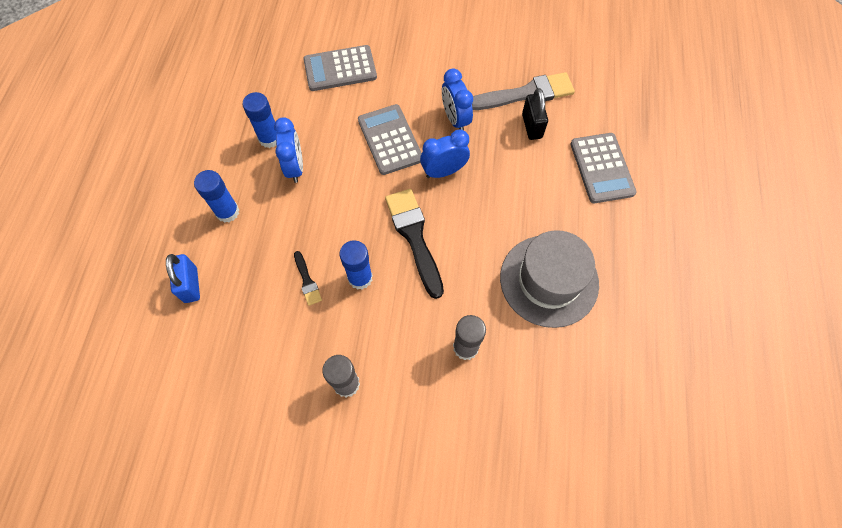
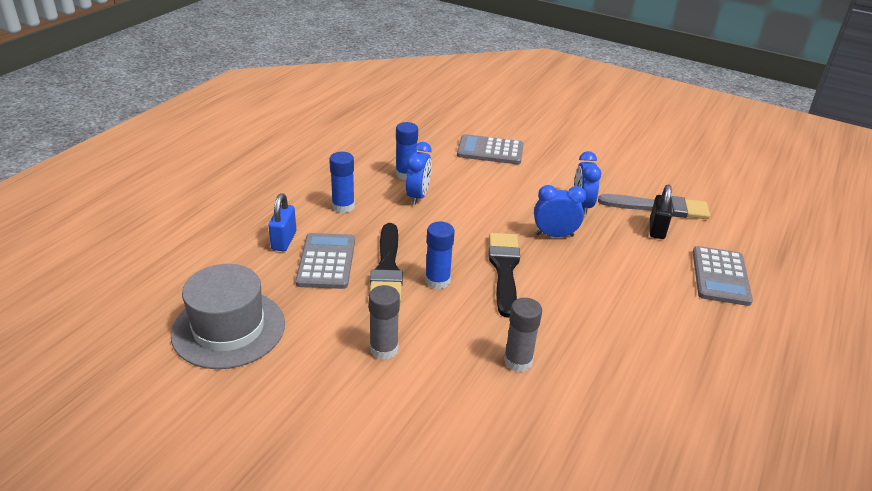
camera: 20 degrees right, 30 degrees down
black brush [294,251,322,306] -> black brush [370,223,403,302], size x2.06
grey calculator [358,104,422,175] -> grey calculator moved to [295,233,355,289]
grey hat [500,230,599,328] -> grey hat moved to [171,264,285,369]

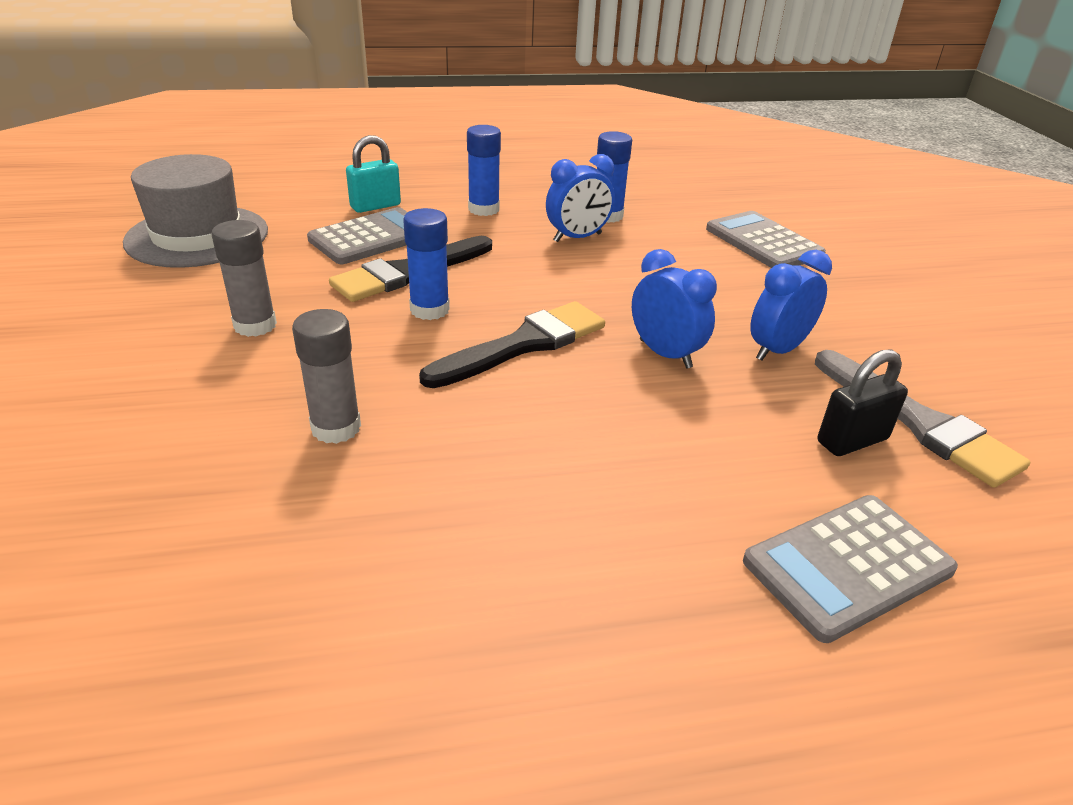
camera: 50 degrees right, 0 degrees up
blue padlock [268,193,296,251] -> turquoise padlock [346,135,401,213]

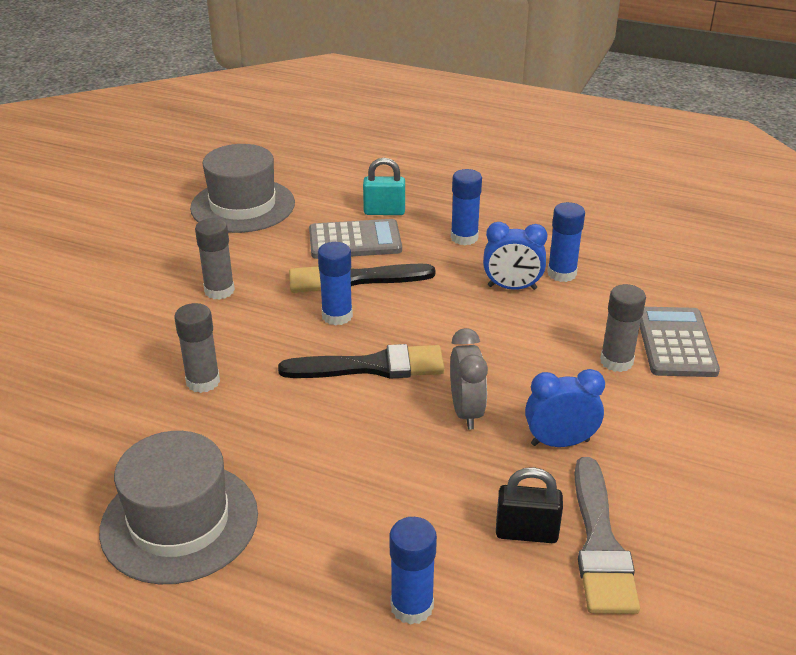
camera: 35 degrees right, 0 degrees up
blue clock [632,249,717,369] -> grey clock [450,328,488,430]
grey calculator [743,495,958,643] -> blue glue stick [390,517,437,625]
none -> grey hat [99,431,258,584]
none -> grey glue stick [600,284,646,372]

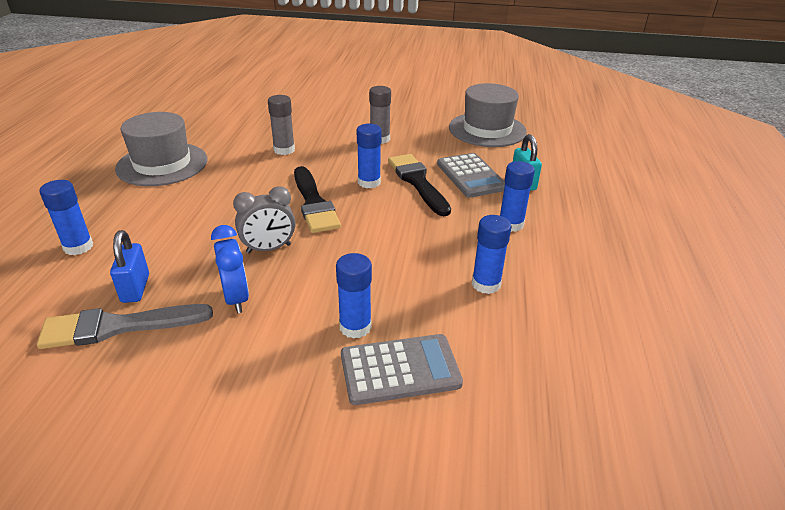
camera: 75 degrees right, 0 degrees up
blue clock [483,222,548,290] -> none
black padlock [496,467,563,543] -> blue padlock [110,230,149,303]
grey glue stick [600,284,646,372] -> blue glue stick [336,253,372,339]

